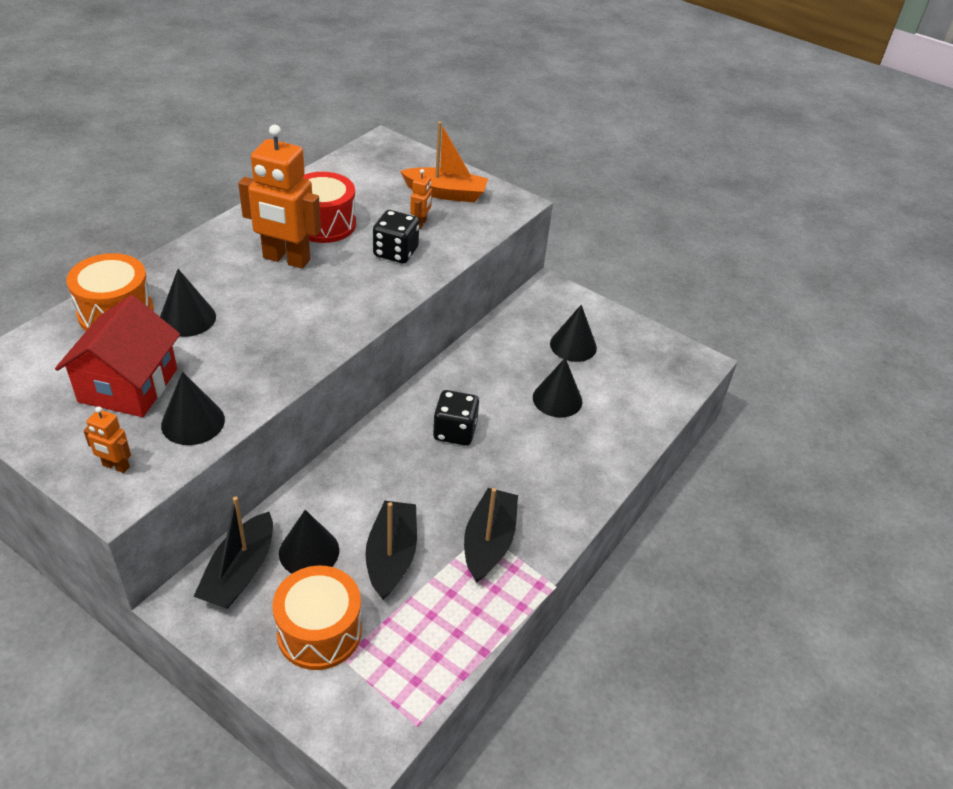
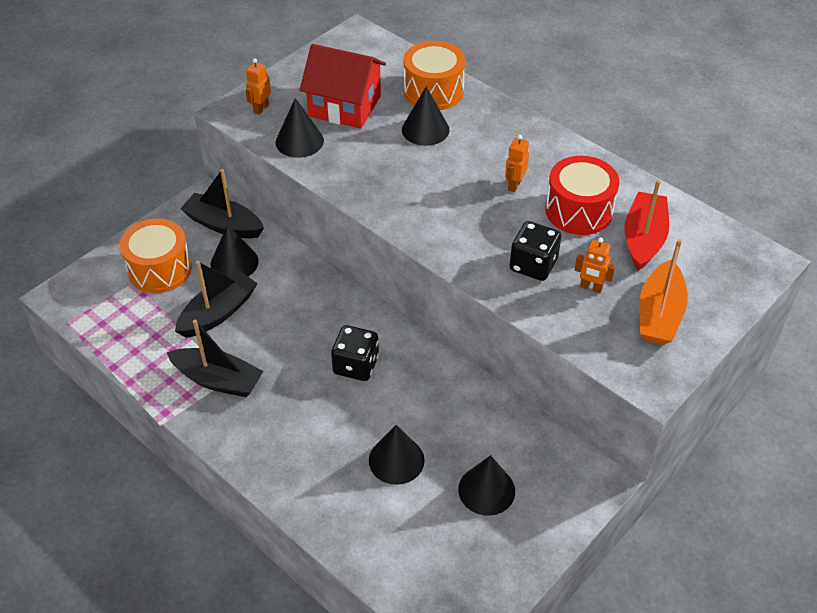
camera: 100 degrees right, 5 degrees up
orange robot [238,125,321,269] -> orange robot [505,135,529,192], size x0.45
black boat [365,501,417,599] -> black boat turned 60 degrees counterclockwise [175,261,258,338]
none -> red boat [624,180,669,271]

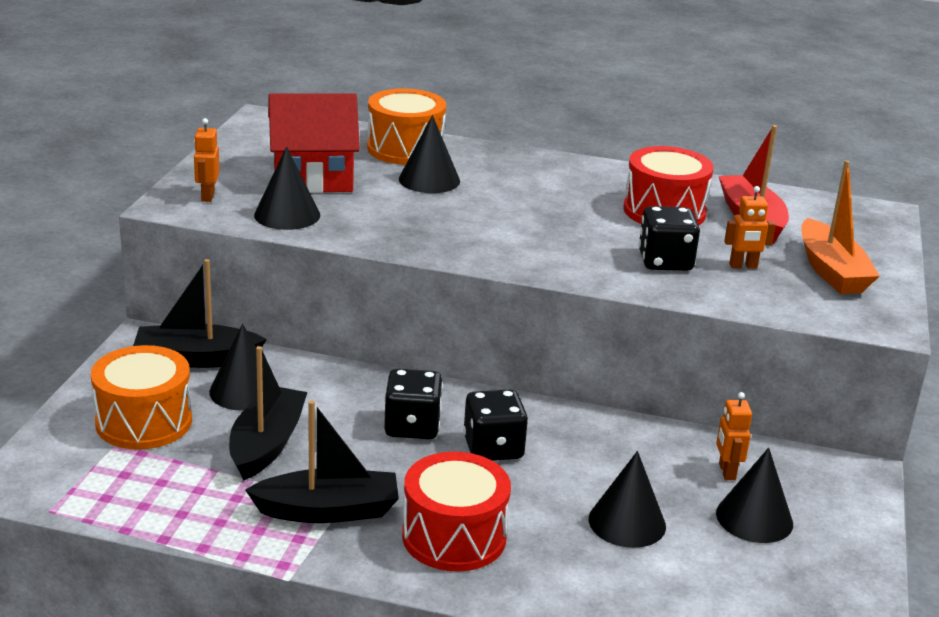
camera: 30 degrees left, 20 degrees down
orange robot [505,135,529,192] -> orange robot moved to [716,392,752,480]
none -> black dice [384,368,443,439]
none -> red drum [402,452,511,572]

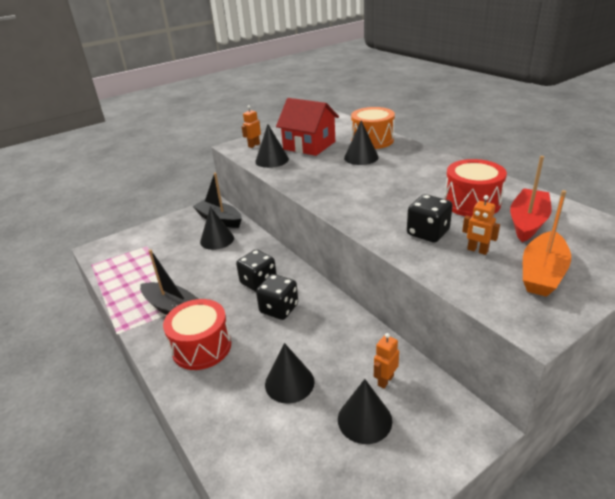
camera: 45 degrees right, 5 degrees up
orange drum [91,345,192,450] -> none
black boat [229,346,308,481] -> none

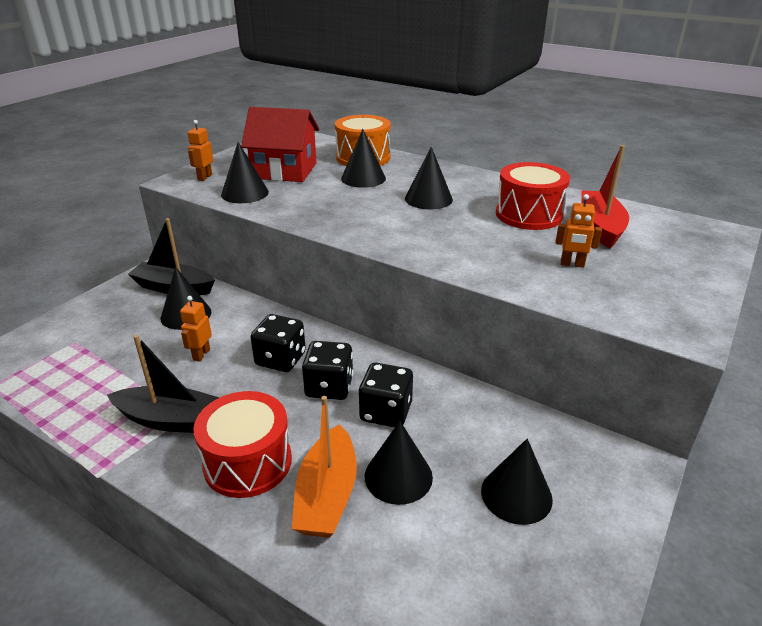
camera: 25 degrees left, 0 degrees up
orange robot [374,333,399,388] -> orange robot moved to [180,296,212,362]
black dice [407,194,453,243] -> black dice moved to [359,363,413,428]
orange boat [523,190,571,297] -> orange boat moved to [292,396,357,538]
none -> black cone [405,147,453,210]

